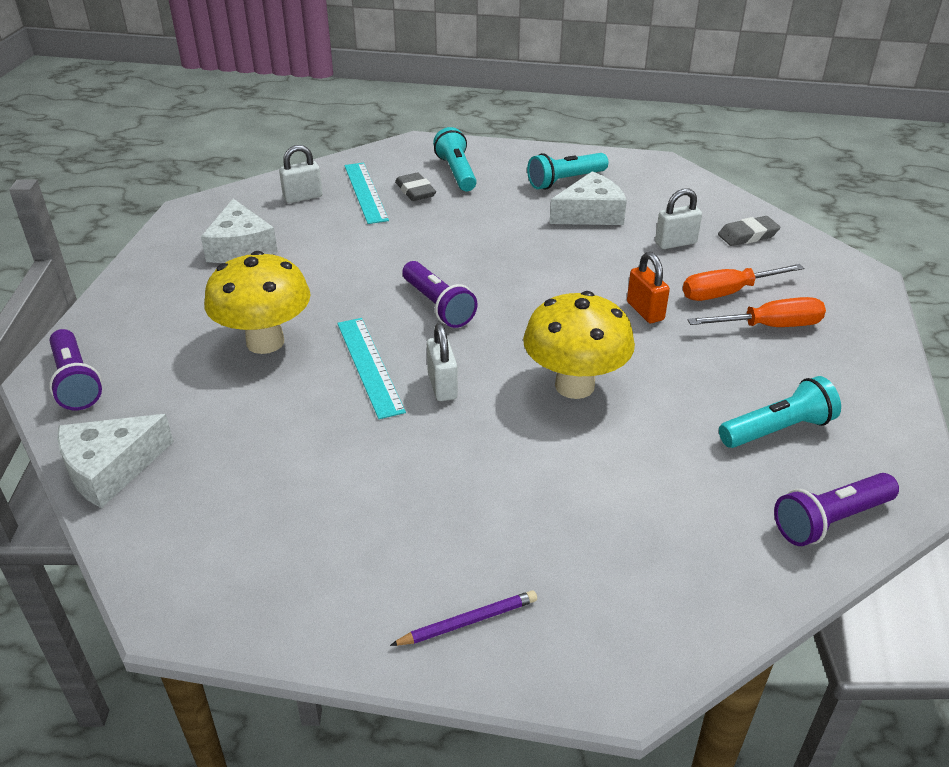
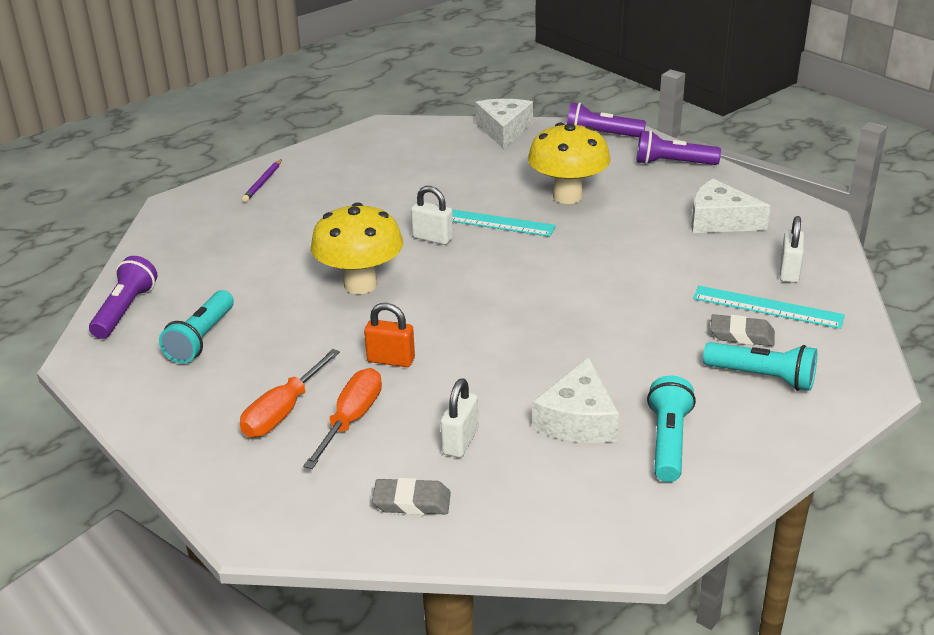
camera: 130 degrees right, 5 degrees down
purple flashlight [402,261,478,328] -> purple flashlight moved to [637,130,721,165]
grey eraser [718,216,780,246] -> grey eraser turned 75 degrees clockwise [372,478,451,515]

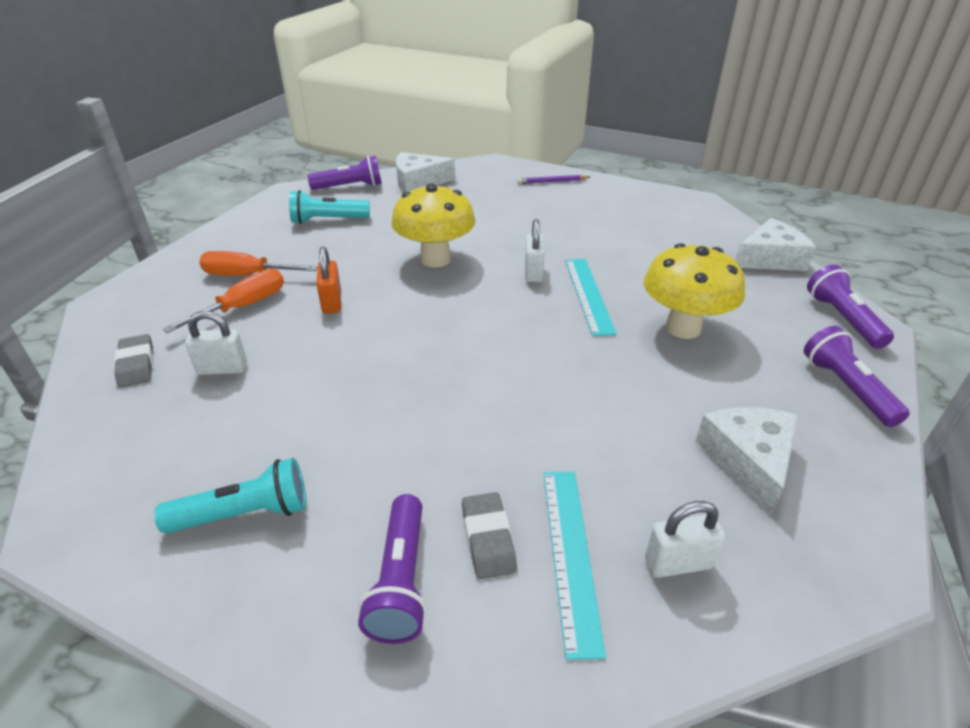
camera: 65 degrees right, 5 degrees up
orange screwdriver [303,368,382,469] -> orange screwdriver turned 45 degrees counterclockwise [162,269,284,333]
white cheese [532,357,619,443] -> white cheese moved to [396,152,455,193]
turquoise flashlight [703,342,817,391] -> purple flashlight [358,494,427,644]

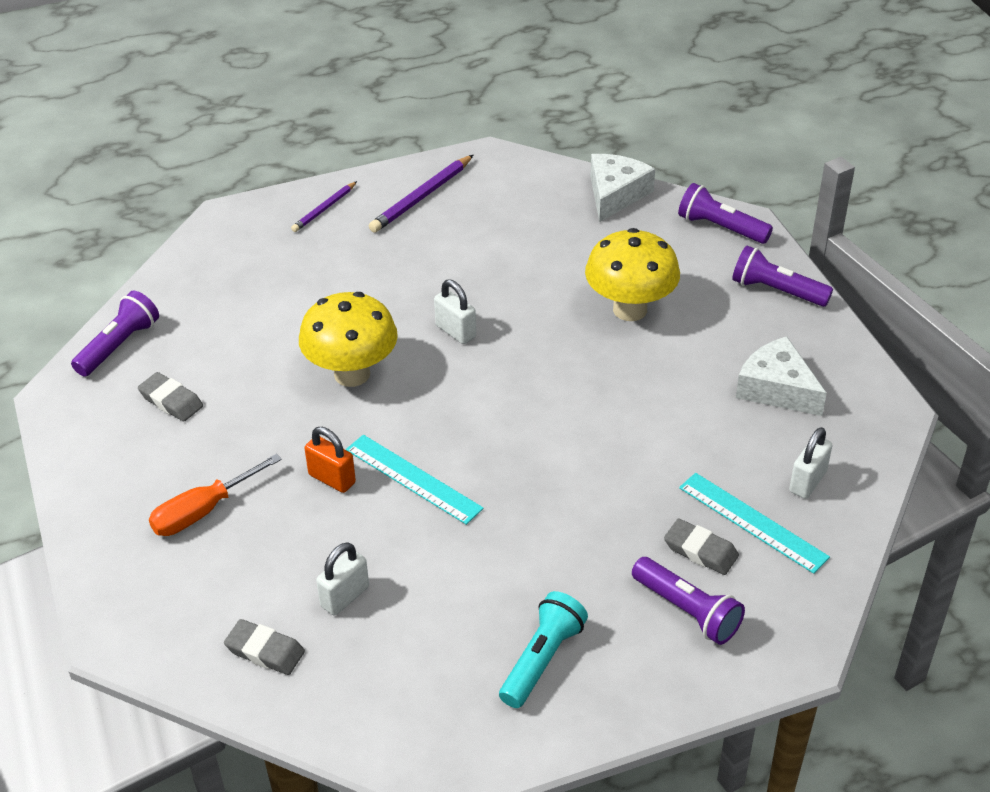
camera: 45 degrees left, 5 degrees up
orange screwdriver [162,269,284,333] -> none
turquoise flashlight [289,190,370,224] -> grey eraser [138,372,203,422]
white cheese [396,152,455,193] -> none
turquoise ruler [565,259,616,336] -> turquoise ruler moved to [346,435,484,525]
none -> purple pencil [369,155,473,233]

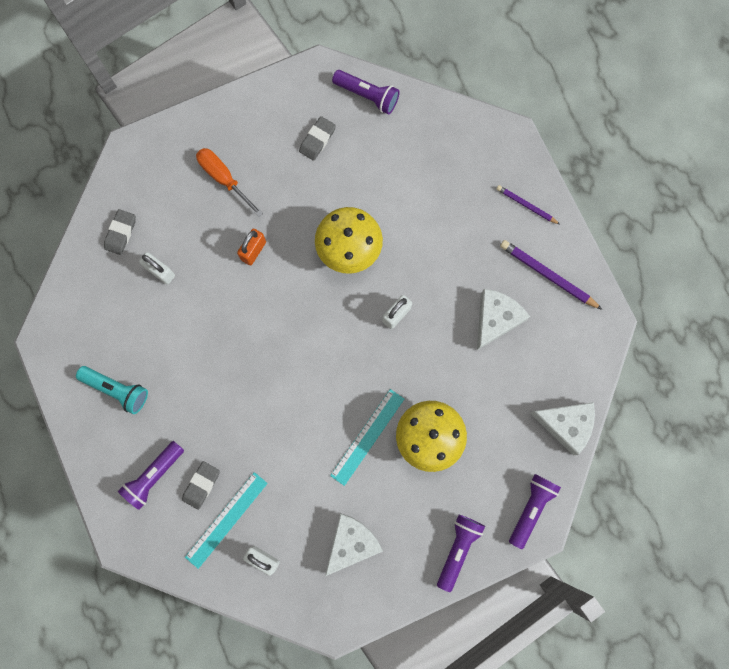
camera: 85 degrees right, 35 degrees up
turquoise ruler [346,435,484,525] -> turquoise ruler moved to [330,389,404,486]
none -> white cheese [477,289,530,350]

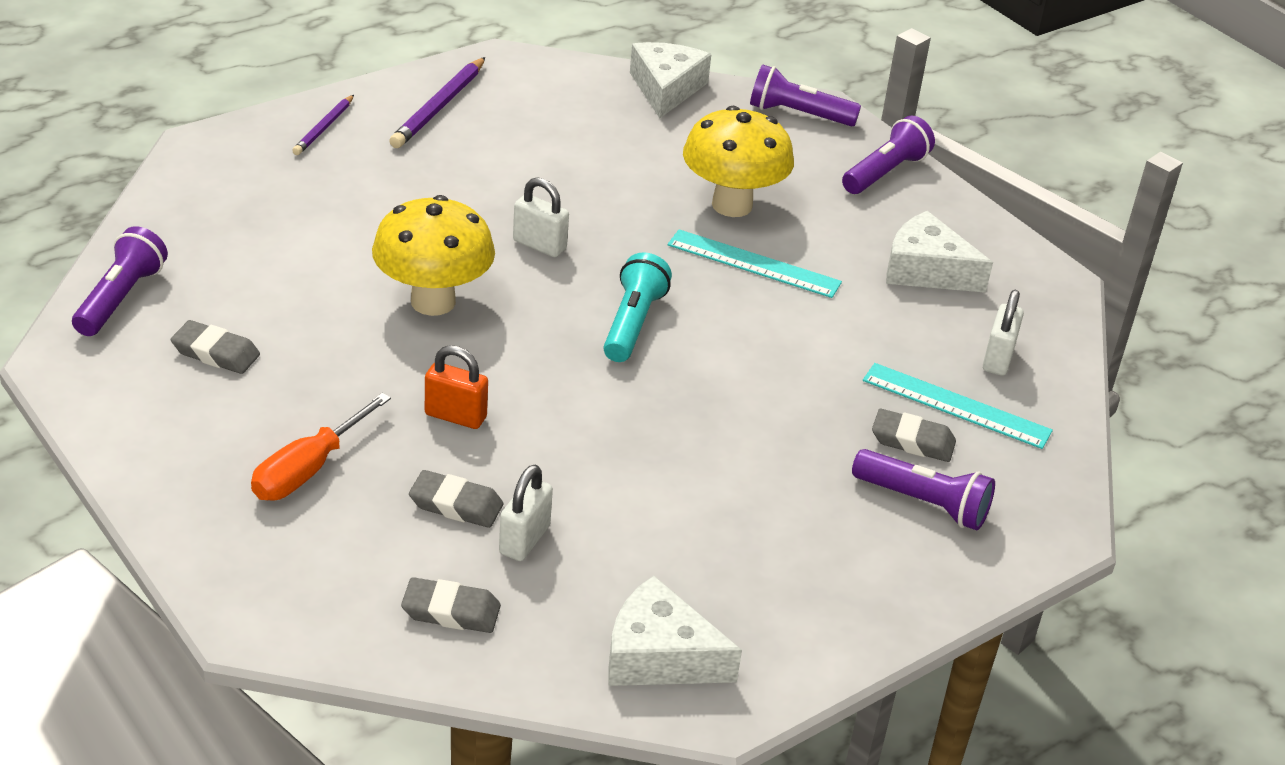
camera: 105 degrees left, 40 degrees down
turquoise flashlight [76,366,148,414] -> turquoise flashlight moved to [603,252,672,362]
purple flashlight [437,515,485,592] -> purple flashlight turned 120 degrees clockwise [842,116,935,194]
white cheese [477,289,530,350] -> white cheese moved to [608,575,742,686]
none -> grey eraser [409,470,503,528]

